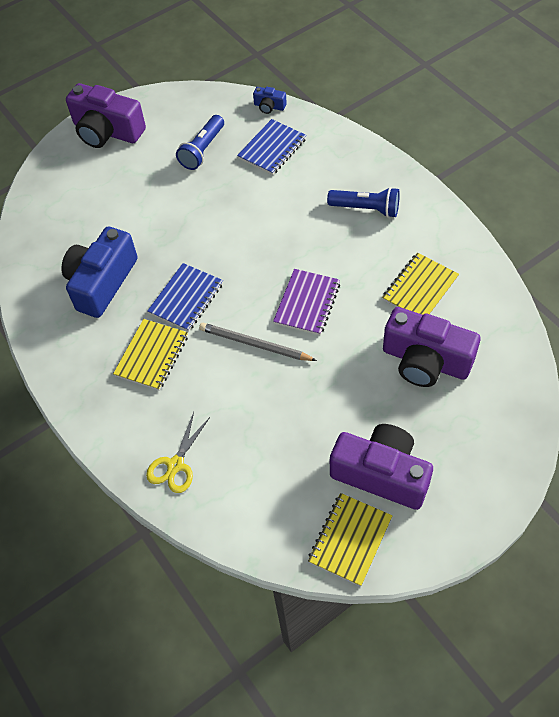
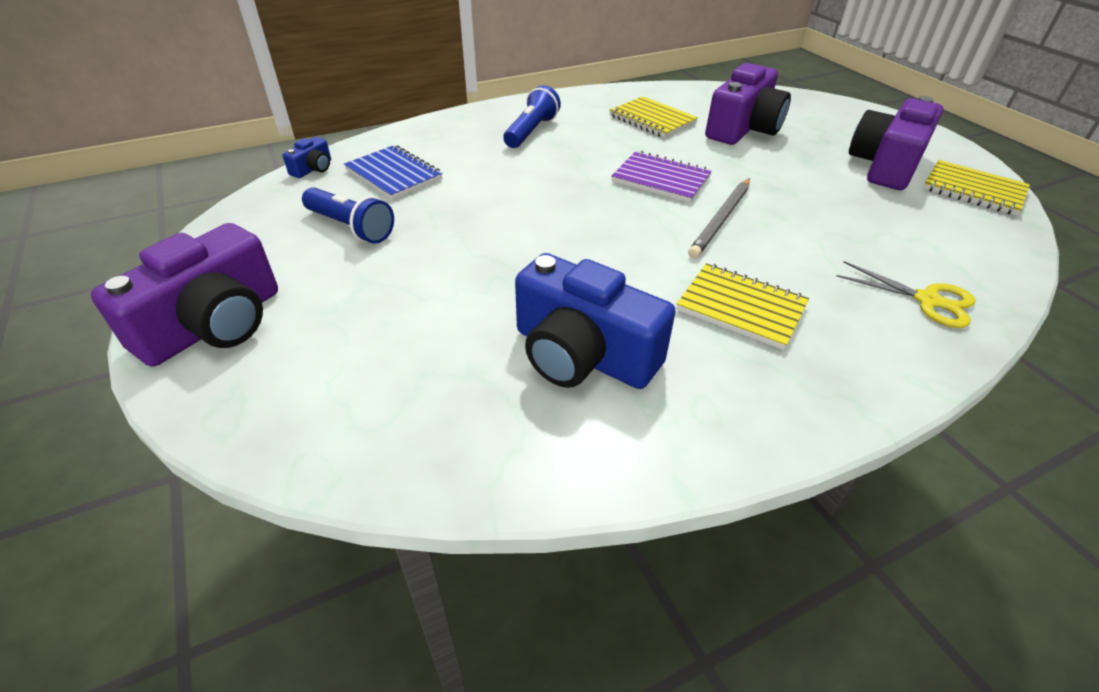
camera: 85 degrees left, 15 degrees down
blue notebook [147,263,223,332] -> none

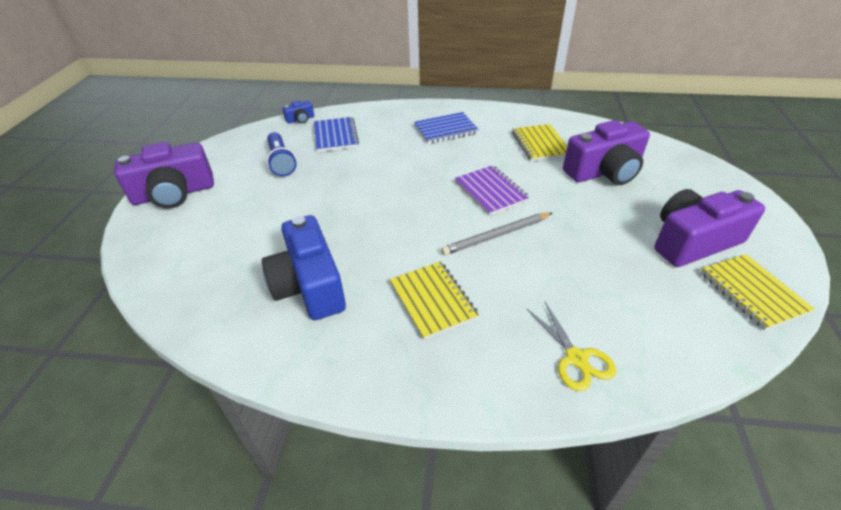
camera: 35 degrees right, 0 degrees up
blue flashlight [503,85,561,148] -> blue notebook [414,112,479,144]

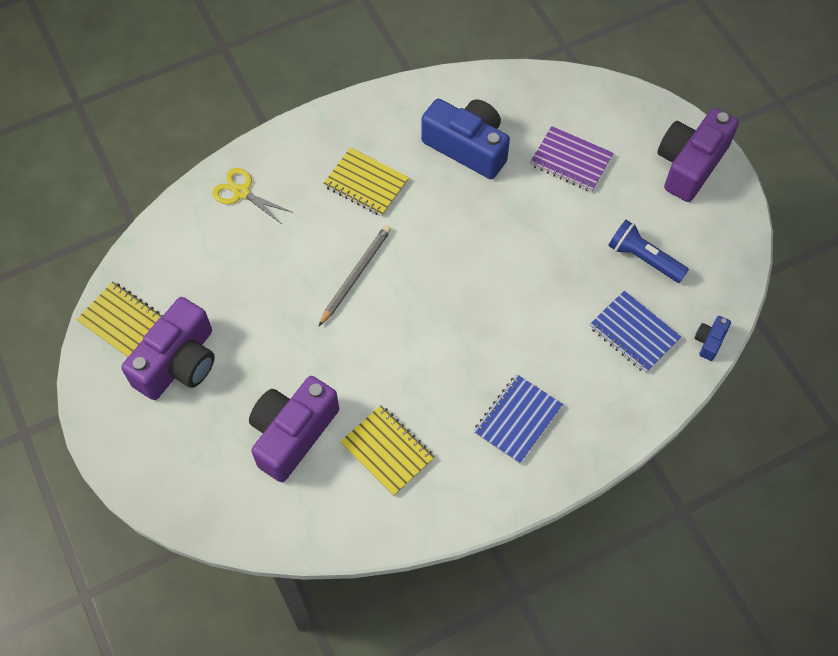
camera: 145 degrees right, 20 degrees up
purple notebook [455,165,530,216] -> purple notebook moved to [530,126,613,192]

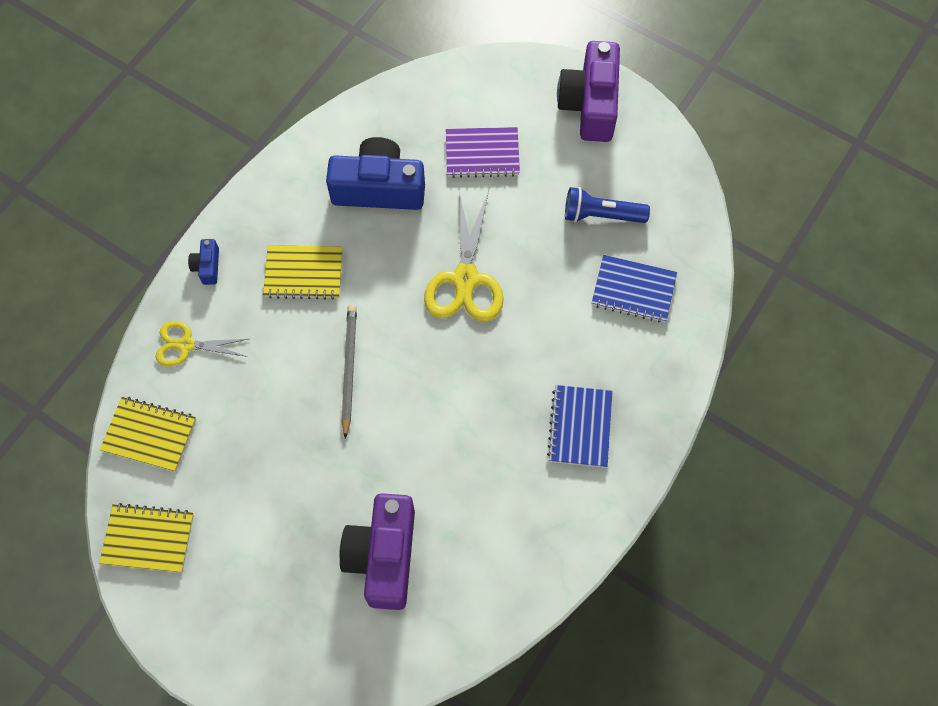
camera: 30 degrees left, 5 degrees up
purple camera [121,297,215,400] -> none
yellow notebook [340,405,435,496] -> yellow notebook moved to [100,397,196,472]
blue camera [694,316,731,361] -> blue camera moved to [188,239,219,285]
none -> yellow scissors [424,191,504,322]

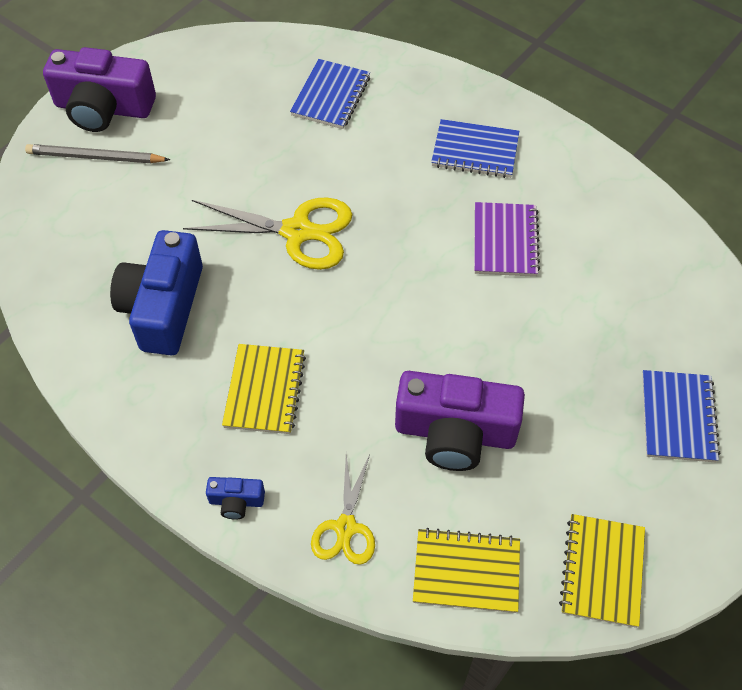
camera: 85 degrees left, 10 degrees down
yellow notebook [100,397,196,472] -> yellow notebook turned 75 degrees clockwise [413,528,520,613]
purple camera [339,493,415,610] -> purple camera moved to [395,371,525,471]
grey pencil [342,305,357,439] -> grey pencil moved to [25,144,170,163]
purple notebook [446,127,520,178] -> purple notebook moved to [474,202,540,277]
blue flashlight [565,187,650,223] -> none
none -> blue notebook [642,370,720,462]

